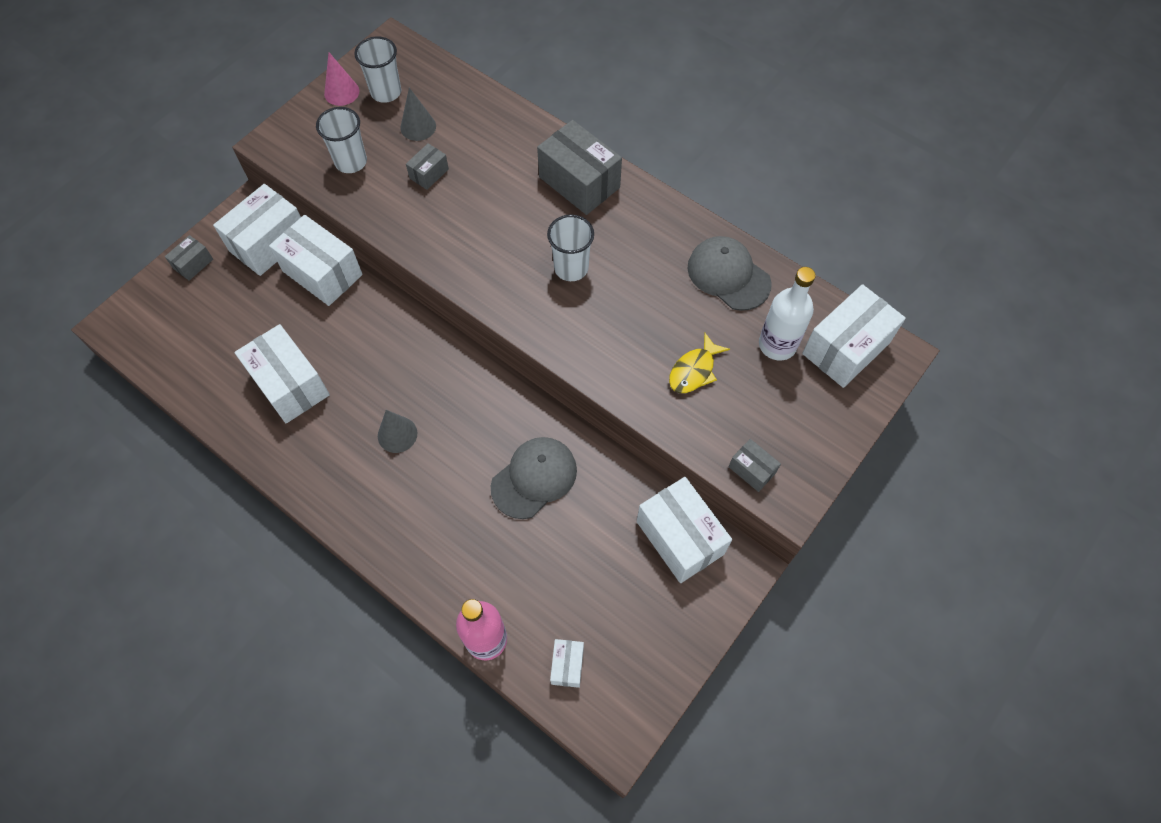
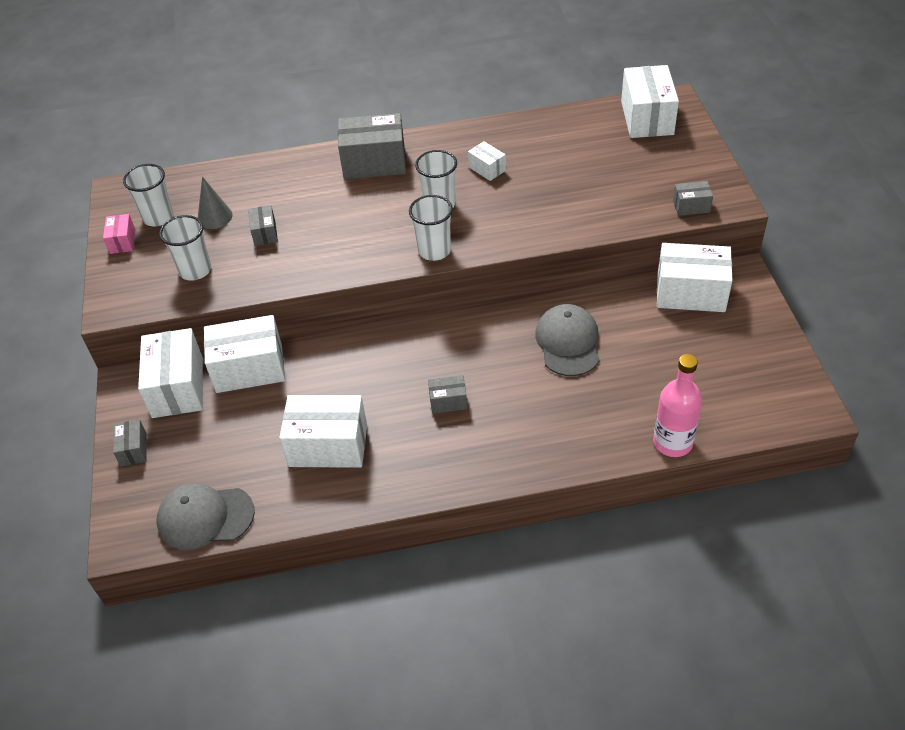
camera: 45 degrees left, 15 degrees down
pink cone [324,53,359,106] -> pink box [103,214,135,254]
grey cone [378,410,417,453] -> grey box [428,375,467,414]
white box [550,639,584,688] -> white box moved to [468,141,506,181]
yellow fish [669,333,730,393] -> none
grey cap [687,236,772,311] -> grey cap moved to [157,483,255,550]
white bottle [759,267,816,360] -> none
none -> white cup [409,195,453,261]

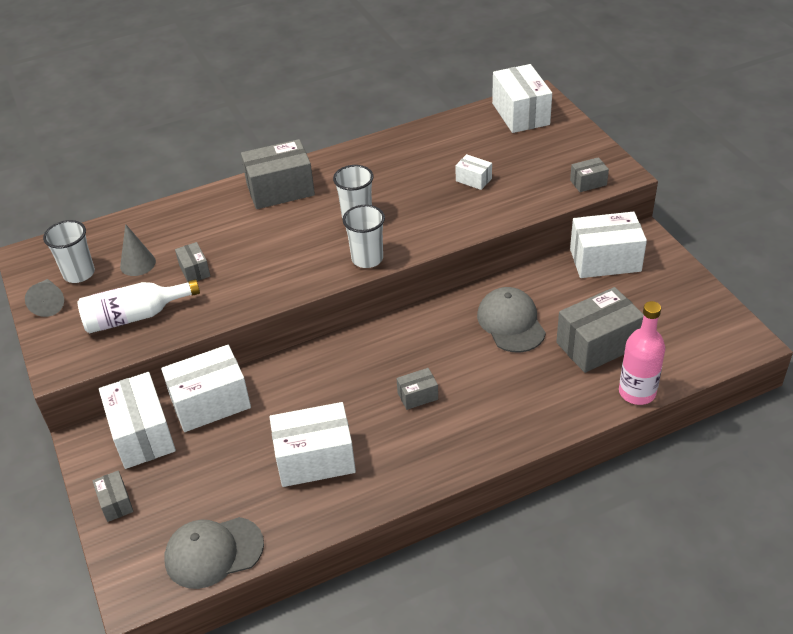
camera: 15 degrees left, 5 degrees down
pink box [103,214,135,254] -> grey cone [25,279,64,317]
white cup [159,215,211,281] -> white bottle [77,279,200,333]
white box [468,141,506,181] -> white box moved to [456,154,492,190]
none -> grey box [556,287,644,373]

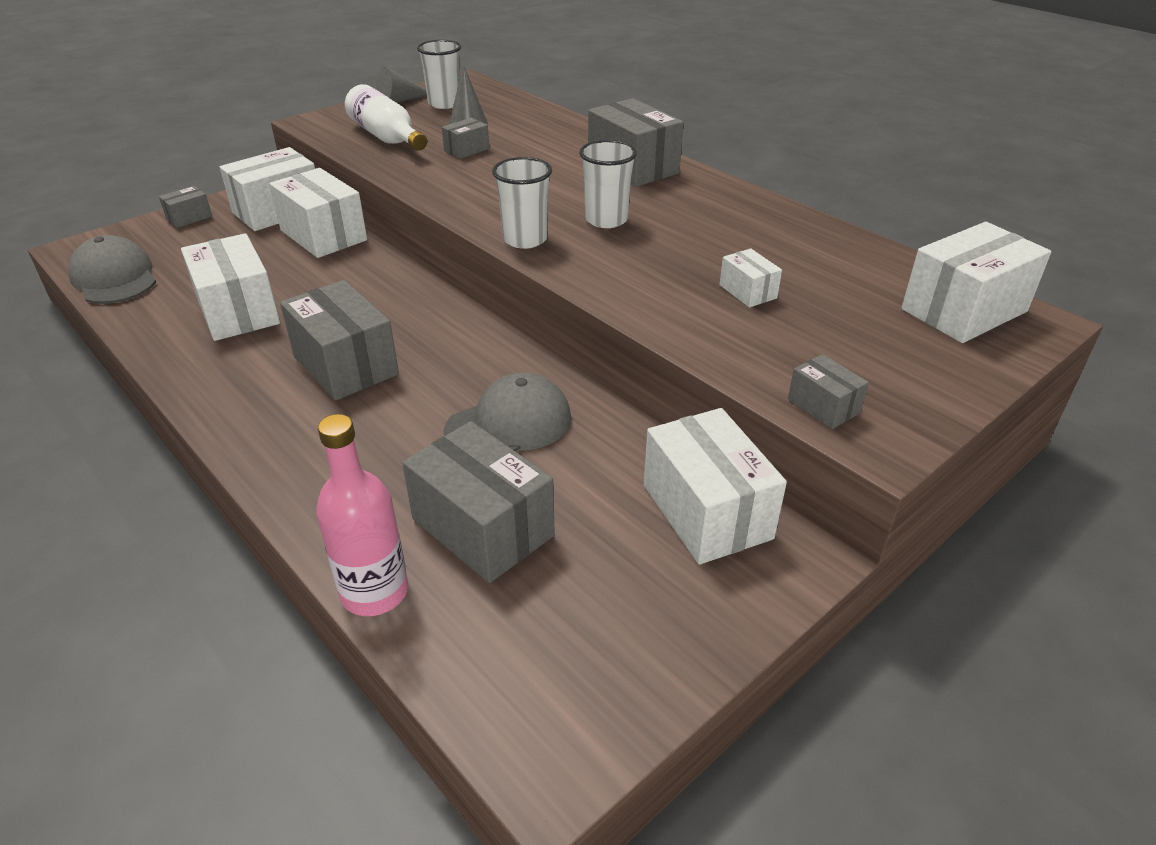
camera: 70 degrees right, 5 degrees down
grey box [396,368,438,410] -> grey box [280,280,399,401], size x2.03
white box [456,154,492,190] -> white box turned 45 degrees counterclockwise [719,249,782,307]

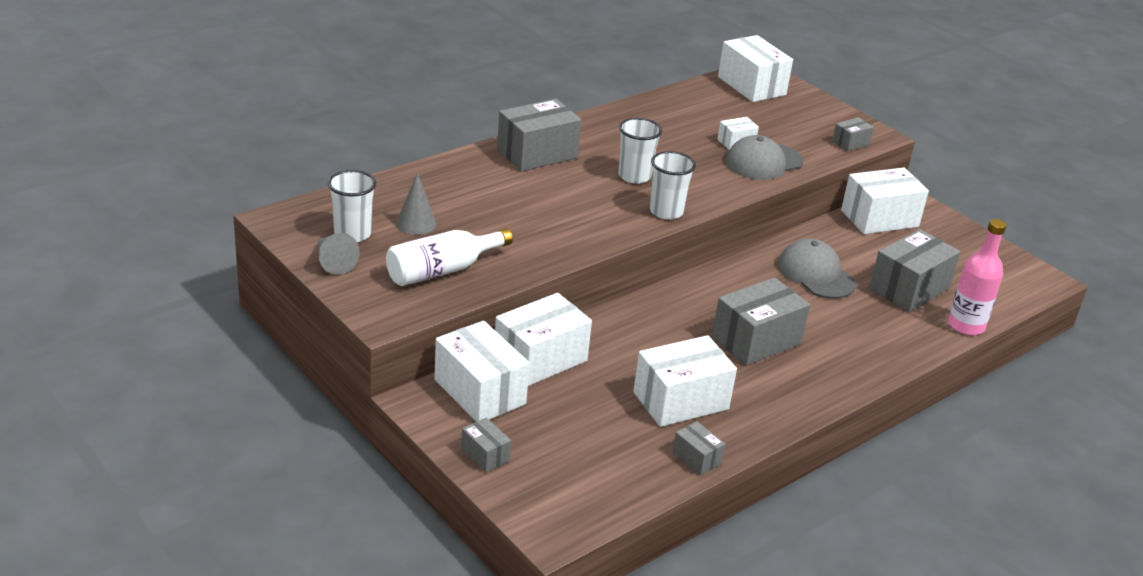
camera: 90 degrees left, 5 degrees down
grey cap [68,235,156,304] -> grey cap moved to [726,135,803,180]
grey box [442,118,489,159] -> grey box moved to [673,421,725,475]

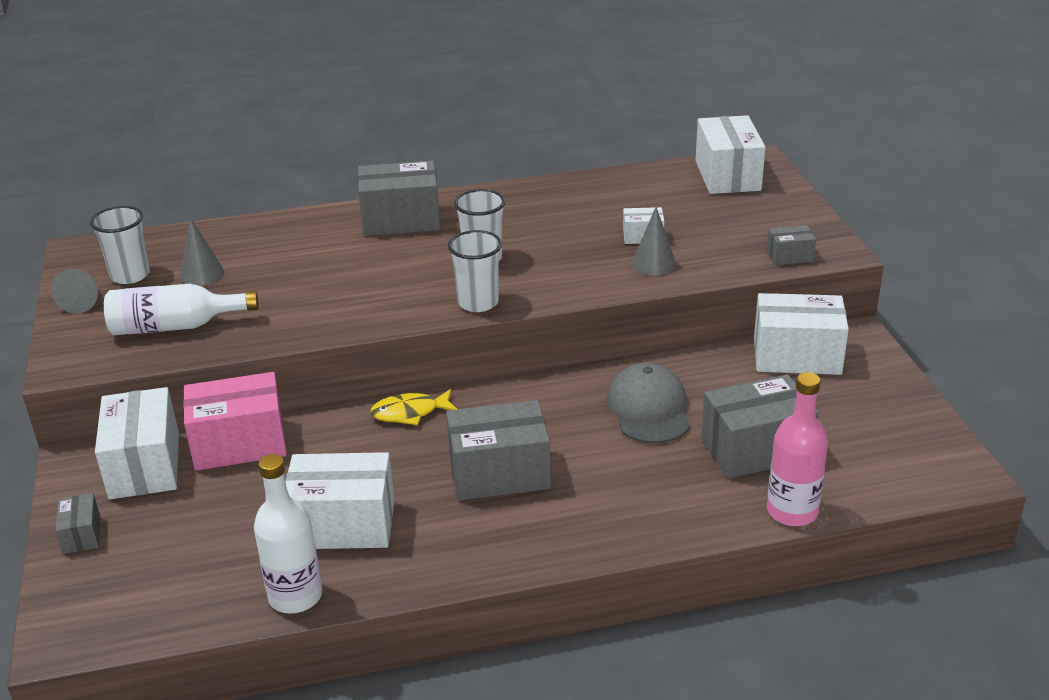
camera: 30 degrees right, 0 degrees up
white box [495,293,592,386] -> pink box [183,372,287,471]
grey box [673,421,725,475] -> white bottle [254,454,322,614]
grey cap [726,135,803,180] -> grey cone [632,207,676,275]
none -> yellow fish [370,389,457,425]

